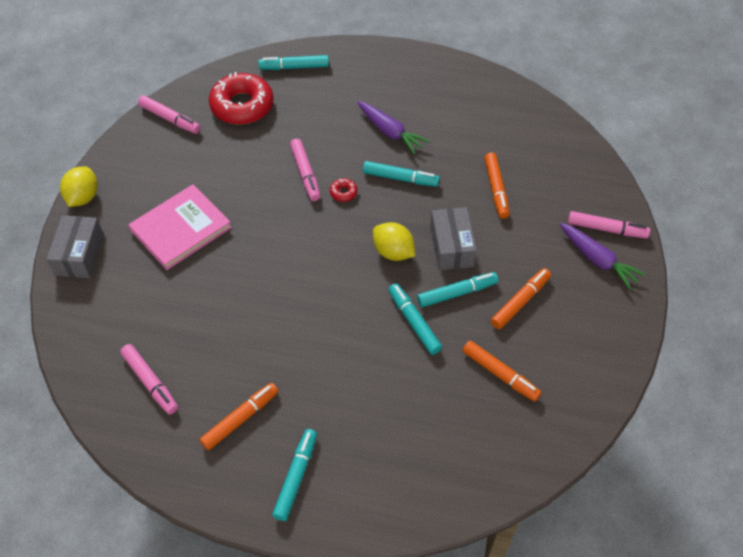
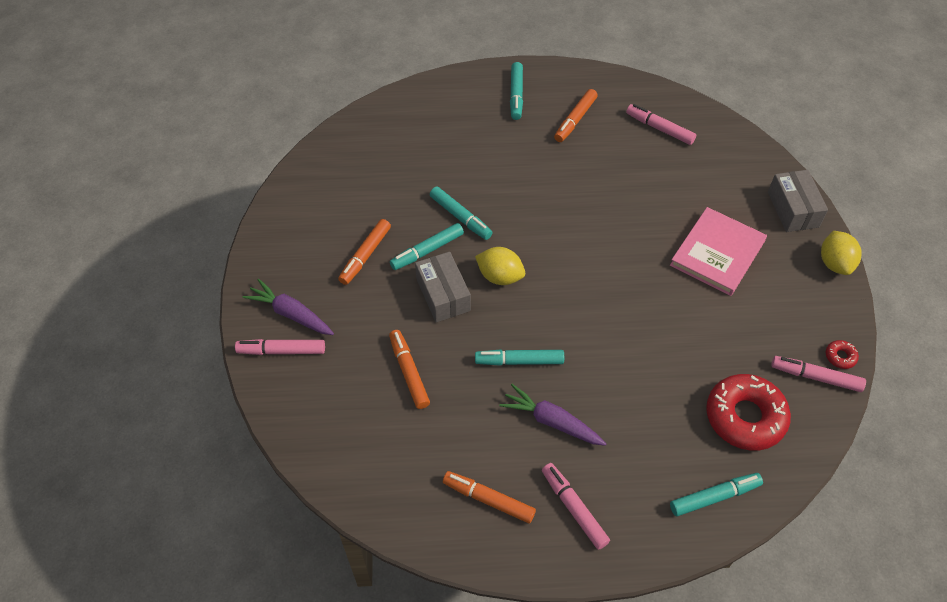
camera: 165 degrees right, 0 degrees up
pink marker [290,139,320,201] -> pink marker moved to [542,463,610,550]
red donut [330,178,358,202] -> red donut moved to [826,340,859,369]
orange marker [462,341,541,402] -> orange marker moved to [443,471,536,523]

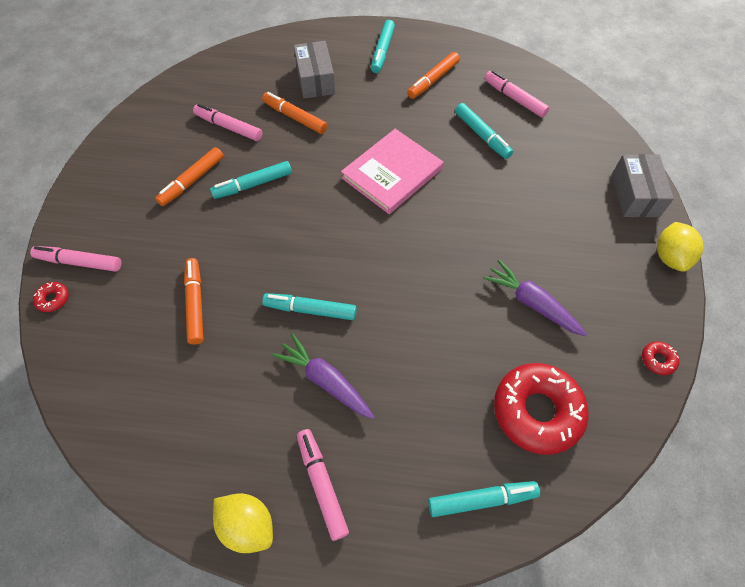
camera: 10 degrees right, 5 degrees up
purple carrot [243,279,334,335] -> purple carrot moved to [483,260,587,336]
grey box [415,252,471,322] -> grey box moved to [294,41,335,99]
turquoise marker [430,187,493,240] -> turquoise marker moved to [455,103,513,159]
orange marker [443,471,536,523] -> orange marker moved to [262,92,327,134]
yellow lemon [475,247,525,285] -> yellow lemon moved to [213,493,273,553]
pink book [670,207,767,296] -> pink book moved to [341,129,443,214]
pink marker [772,356,866,392] -> pink marker moved to [193,104,262,141]
none -> red donut [33,282,69,312]

